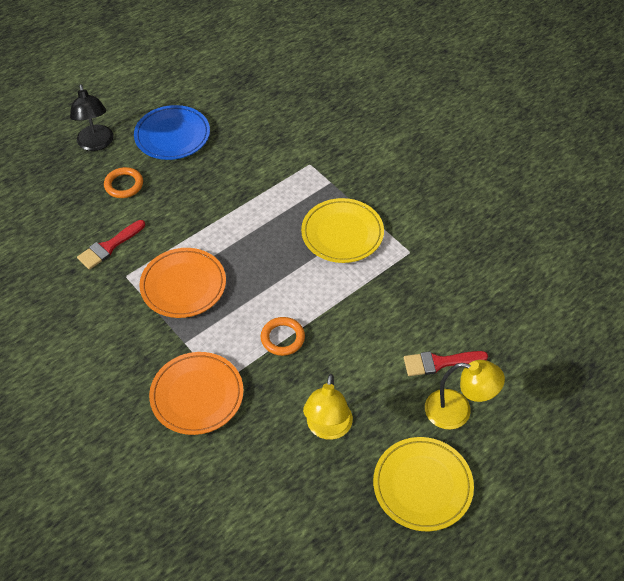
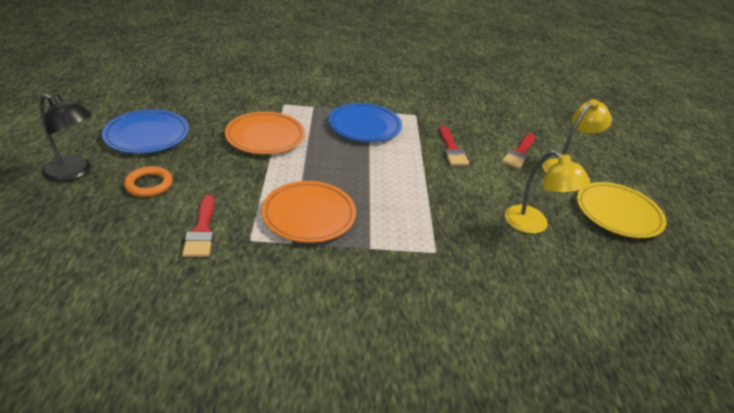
camera: 55 degrees left, 15 degrees down
orange plate [149,352,244,435] -> orange plate moved to [225,112,305,154]
orange ring [261,317,305,356] -> none
yellow plate [301,198,384,263] -> blue plate [328,103,402,142]
none -> red brush [440,126,469,166]

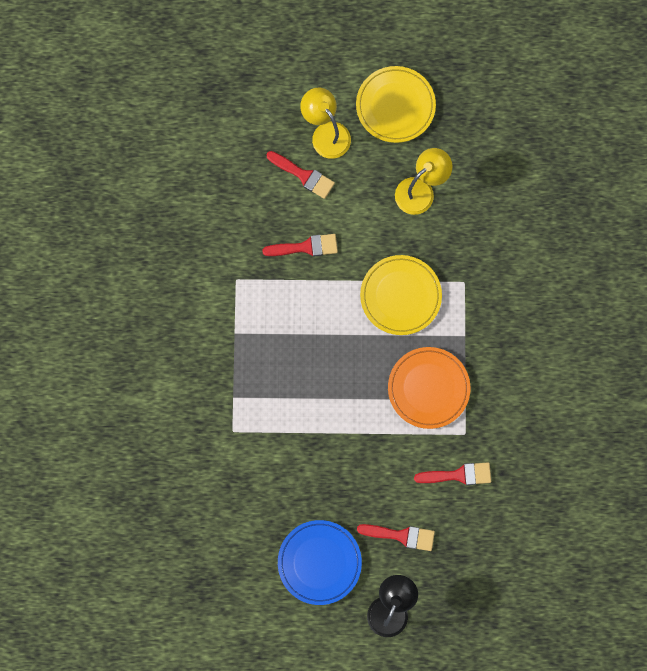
camera: 85 degrees left, 40 degrees up
orange ring [124,166,173,197] -> red brush [357,524,435,551]
orange plate [225,112,305,154] -> none
blue plate [328,103,402,142] -> none
none -> yellow plate [360,255,442,335]

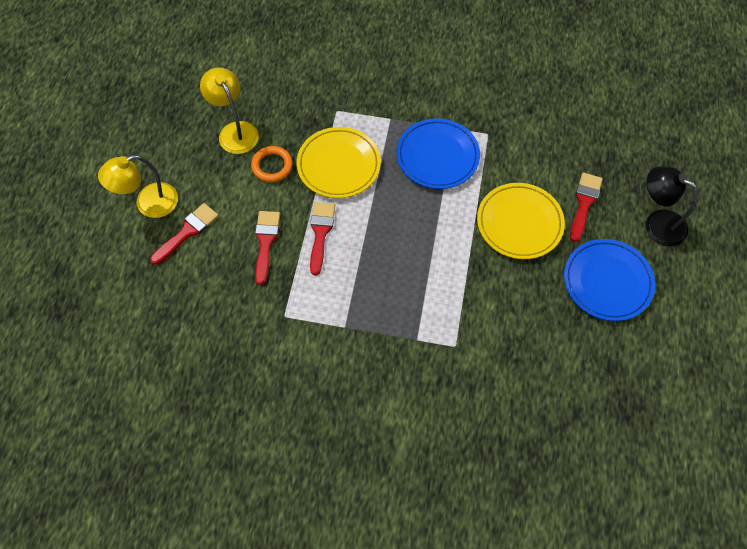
camera: 80 degrees left, 15 degrees down
yellow plate [356,66,436,143] -> yellow plate moved to [477,183,565,259]
orange plate [388,347,471,429] -> blue plate [396,118,480,189]
red brush [414,462,491,485] -> red brush moved to [310,202,335,275]
none -> orange ring [251,146,293,182]

